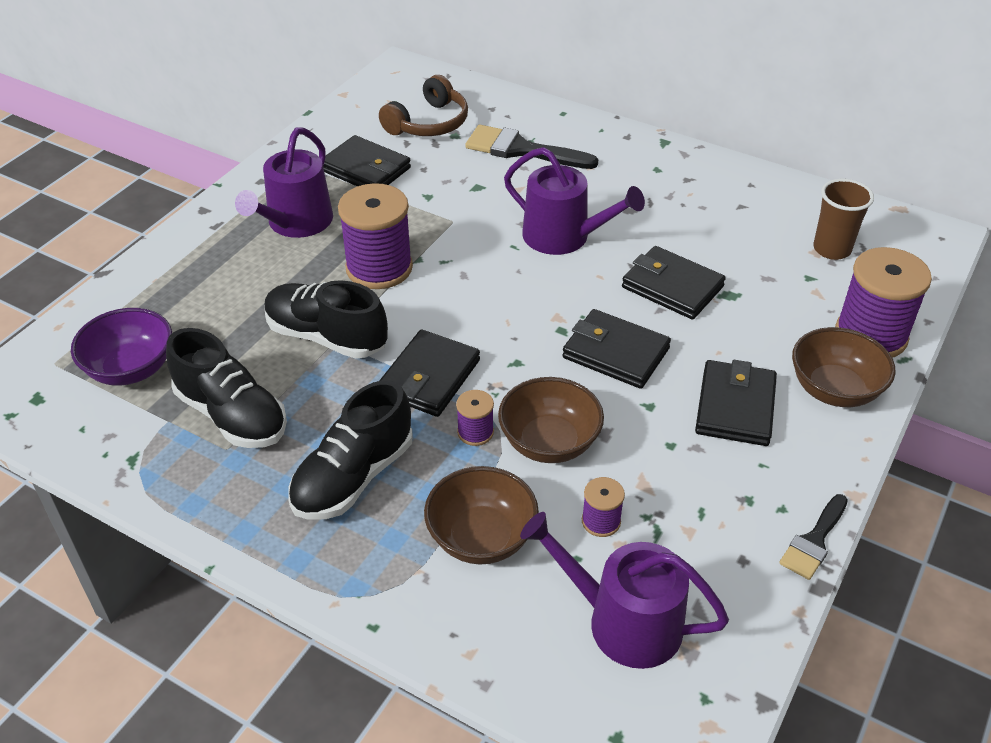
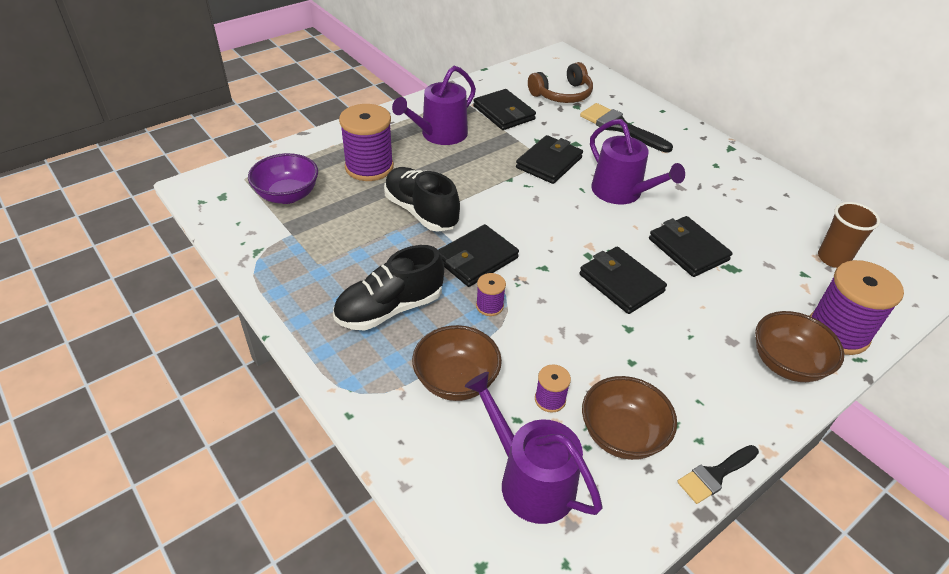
camera: 20 degrees right, 0 degrees up
black shoe [166,328,287,448] -> none
purple spool [338,183,413,289] -> purple spool moved to [339,104,394,181]
brown bowl [498,377,604,463] -> brown bowl moved to [582,376,677,460]
black wallet [695,360,777,446] -> black wallet moved to [516,135,583,184]

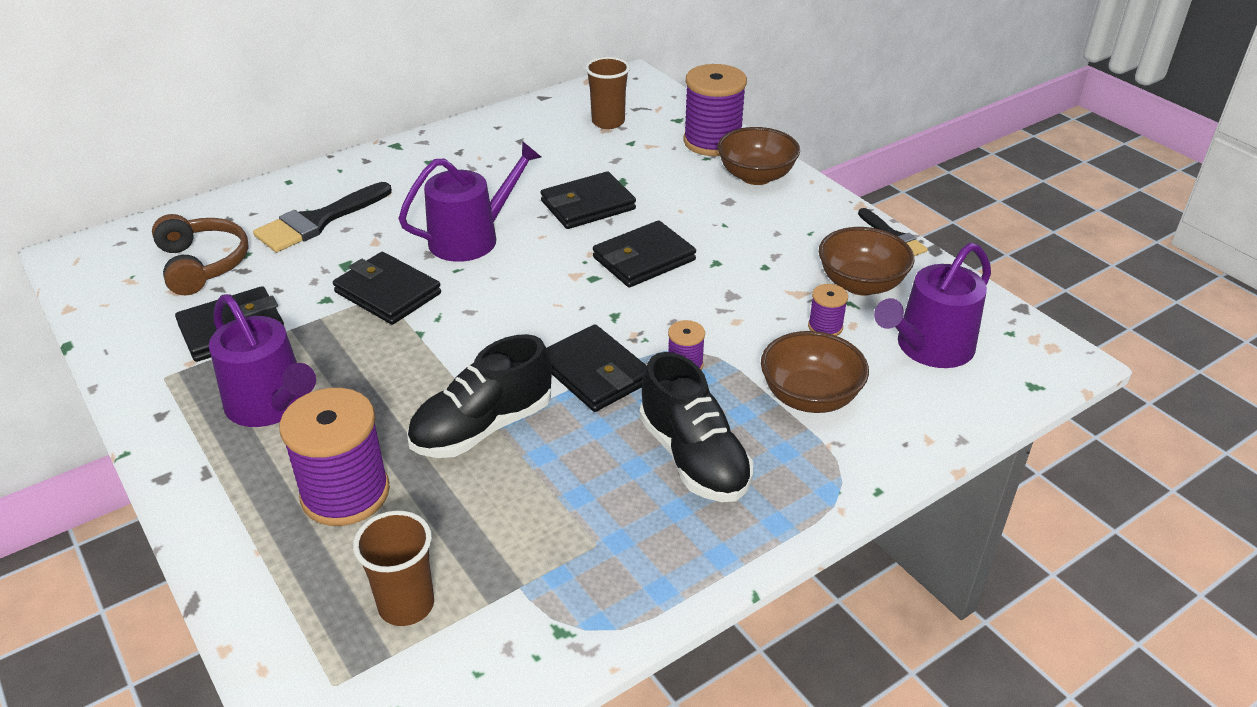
camera: 85 degrees left, 5 degrees down
purple bowl [248,153,318,204] -> brown cup [353,511,434,626]

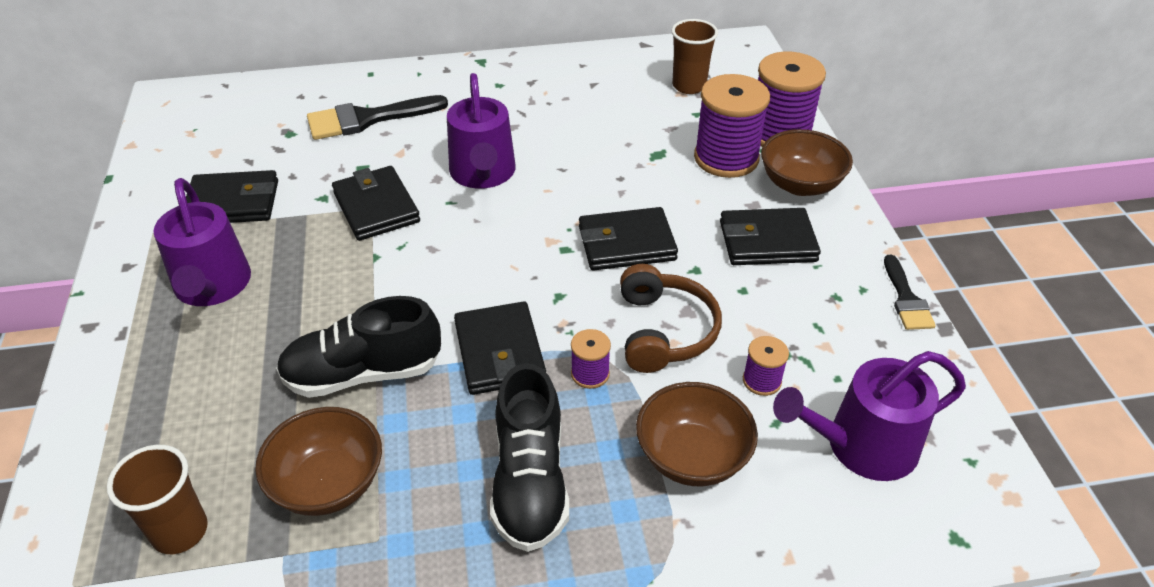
camera: 25 degrees right, 5 degrees up
brown headphones [152,214,249,295] -> brown headphones moved to [620,264,722,373]
purple spool [279,388,390,526] -> purple spool moved to [694,74,770,178]
purple watering can [398,141,541,262] -> purple watering can turned 90 degrees clockwise [447,73,516,189]
black wallet [541,171,636,229] -> black wallet moved to [720,208,821,265]
brown bowl [819,227,914,296] -> brown bowl moved to [255,407,382,516]

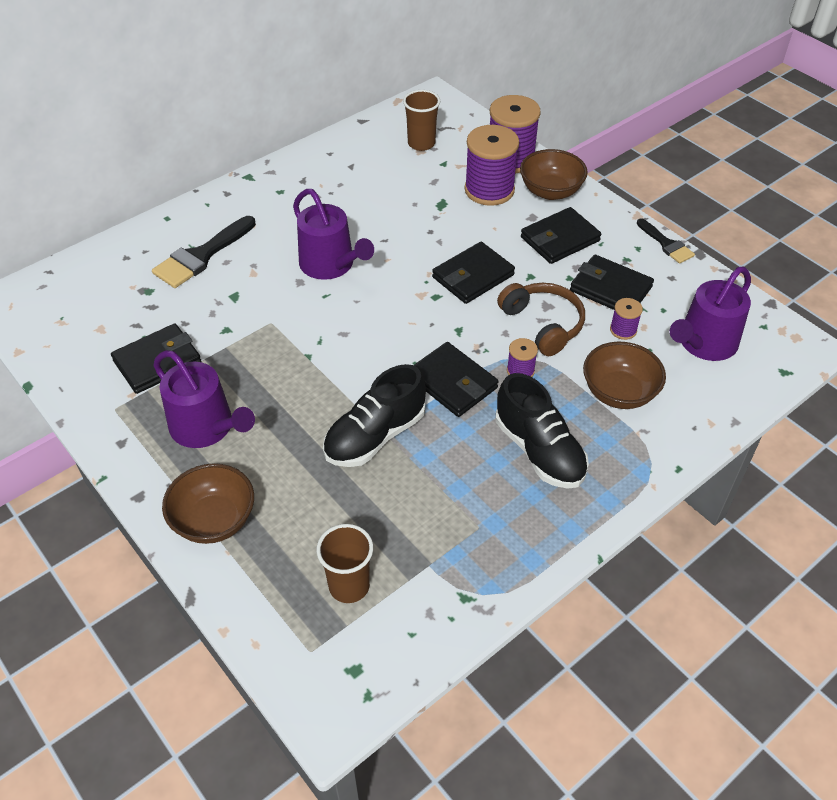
camera: 30 degrees left, 5 degrees up
brown bowl [255,407,382,516] -> brown bowl moved to [162,463,254,544]
black wallet [332,166,420,241] -> black wallet moved to [570,255,654,310]

